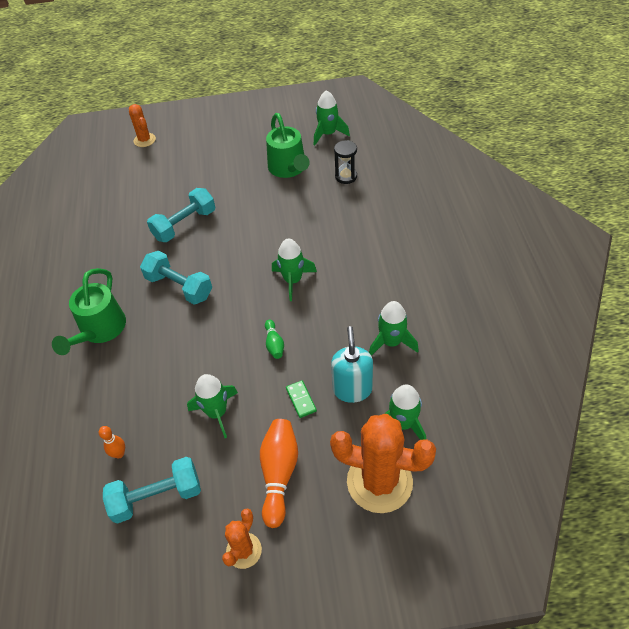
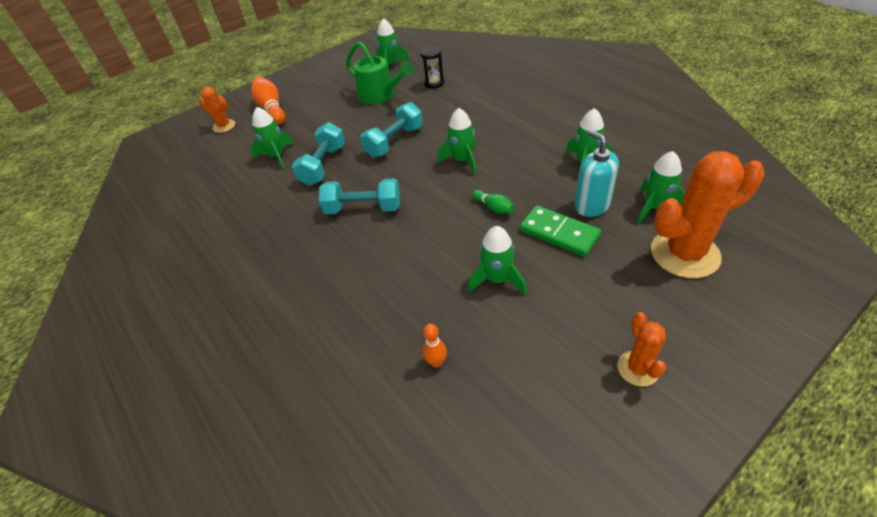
camera: 30 degrees left, 5 degrees down
green watering can [52,268,126,355] -> none
turquoise dumbbell [103,457,201,524] -> turquoise dumbbell moved to [360,102,423,158]
orange bowling pin [260,419,298,528] -> orange bowling pin moved to [251,76,285,125]
green domino [286,380,317,418] -> green domino [520,205,601,257], size x1.88
none -> green rocket [251,107,293,169]

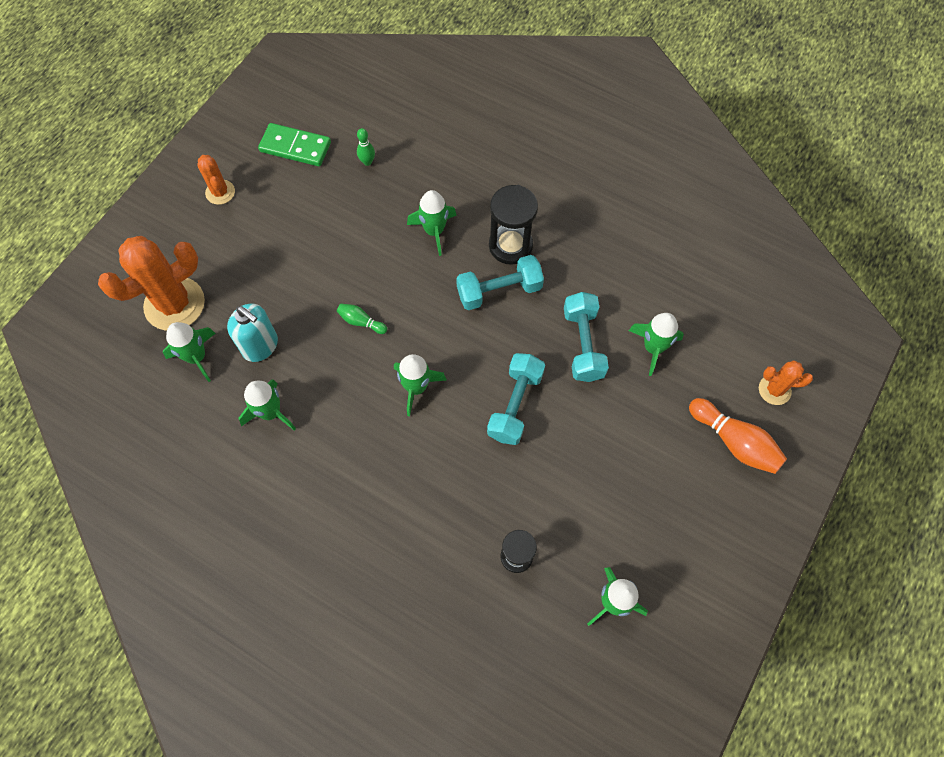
camera: 155 degrees right, 20 degrees up
green watering can [346,42,414,105] -> none
orange bowling pin [423,324,447,368] -> green bowling pin [357,128,375,166]
green rocket [468,226,526,294] -> green rocket moved to [407,190,457,256]
green domino [520,205,601,257] -> green domino moved to [258,123,331,166]
none -> black hourglass [489,185,538,265]

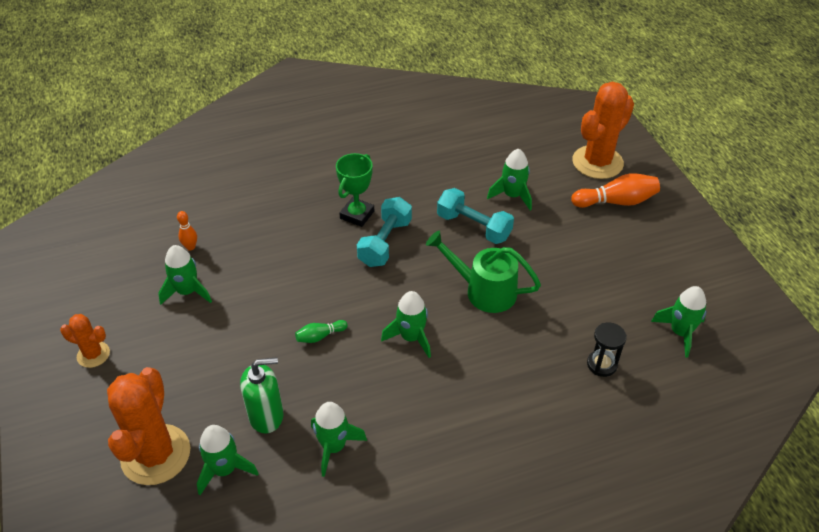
camera: 50 degrees left, 20 degrees down
turquoise soap dispenser [227,304,278,362] -> green soap dispenser [240,357,283,433]
green domino [258,123,331,166] -> none
green bowling pin [357,128,375,166] -> orange bowling pin [177,211,197,251]
green rocket [407,190,457,256] -> green rocket moved to [158,245,212,305]
turquoise dumbbell [487,353,545,445] -> green watering can [426,231,541,313]
black hourglass [489,185,538,265] -> green trophy [336,153,374,227]
orange cactus [759,360,813,405] -> orange cactus [572,82,634,179], size x1.93

